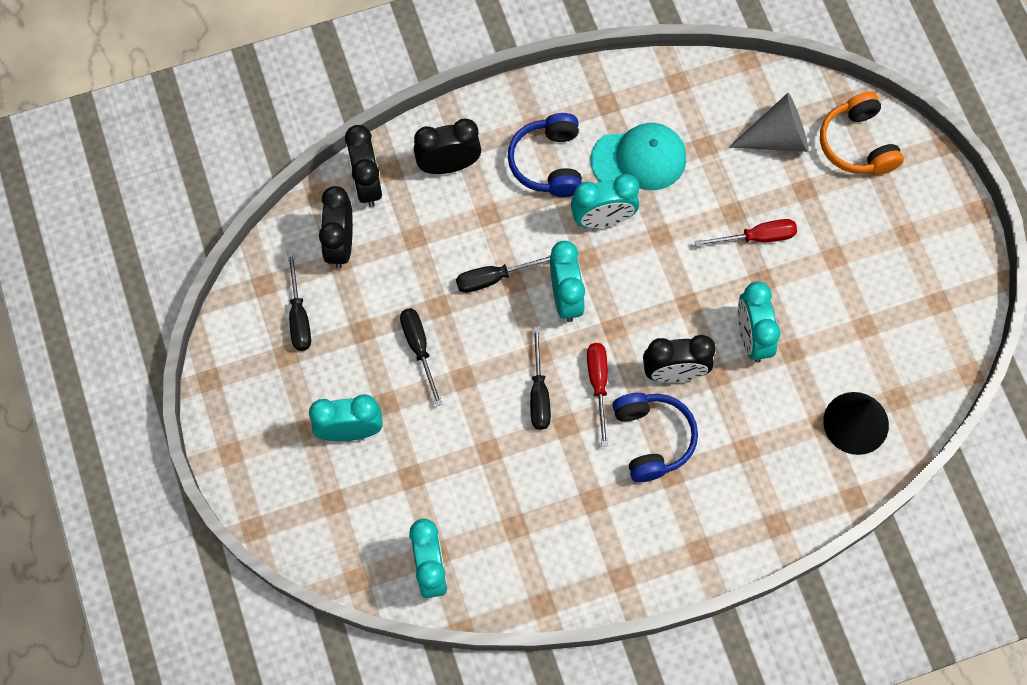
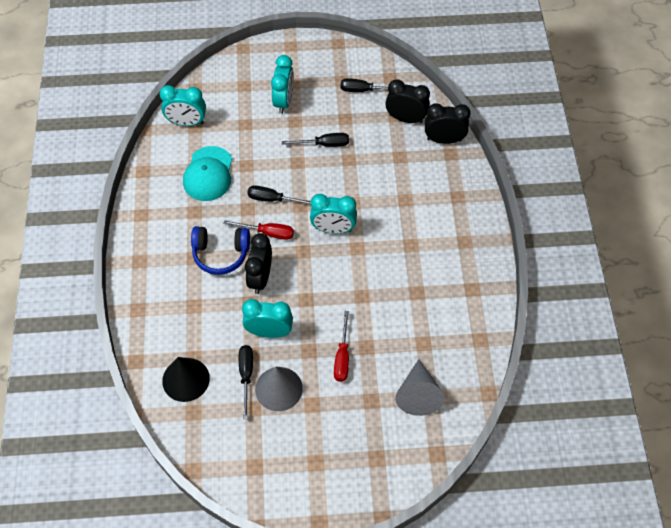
camera: 105 degrees right, 10 degrees down
black clock [414,119,481,174] -> none
black screwdriver [456,255,551,293] -> black screwdriver moved to [239,345,253,419]
blue headphones [508,113,582,197] -> none
turquoise clock [571,174,639,228] -> none
turquoise cap [591,123,686,190] -> turquoise cap moved to [183,146,232,201]
orange headphones [820,91,904,175] -> none
none -> grey cone [255,367,303,411]

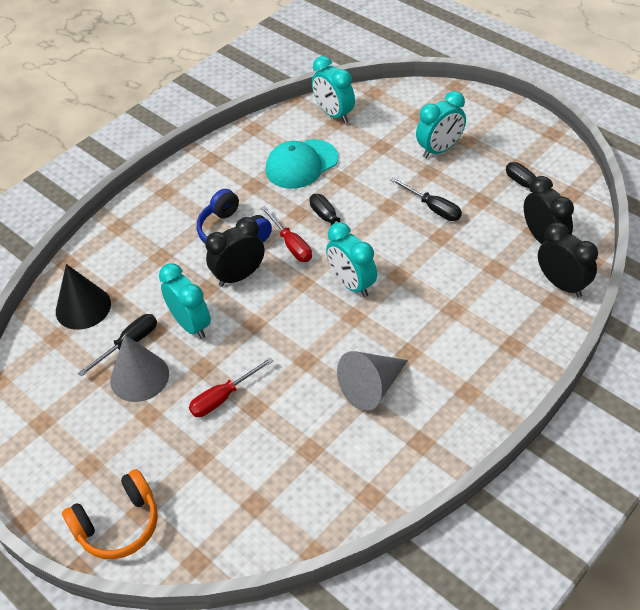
camera: 50 degrees right, 10 degrees down
grey cone [395,359,444,416] -> grey cone moved to [337,351,408,411]
none -> orange headphones [62,469,158,559]

